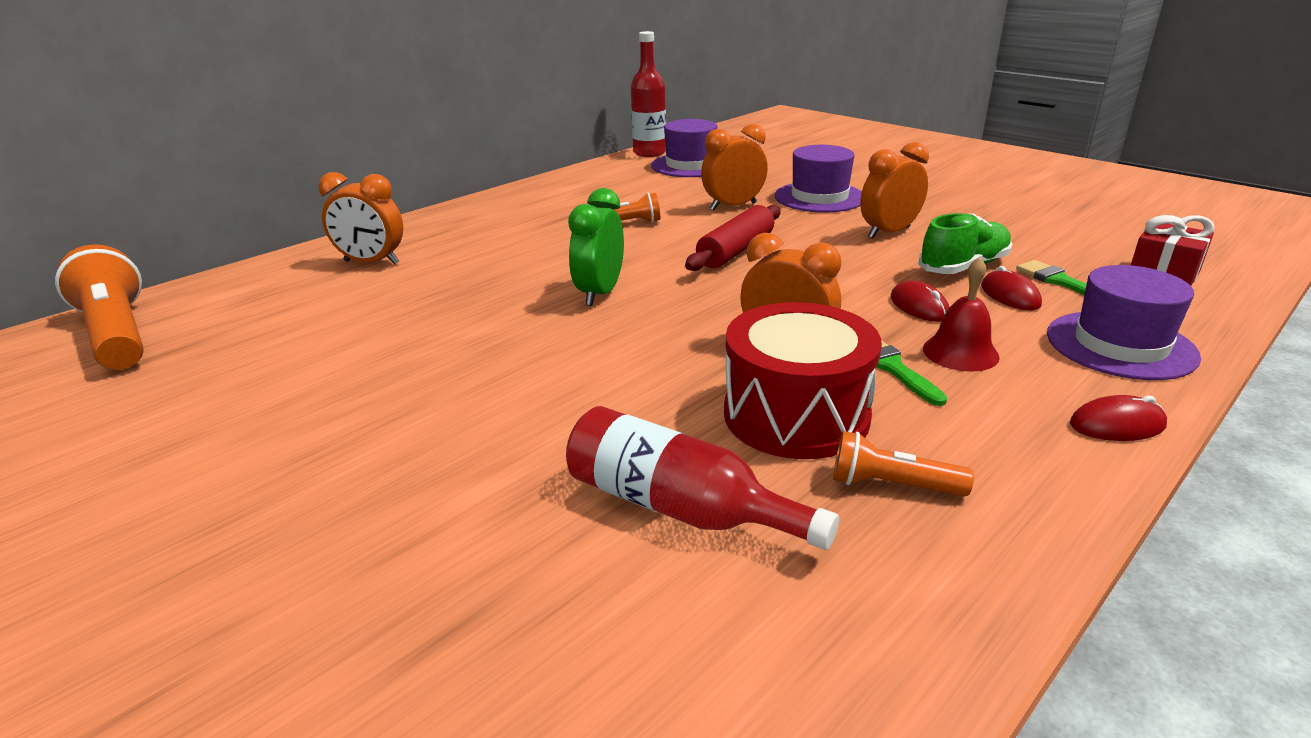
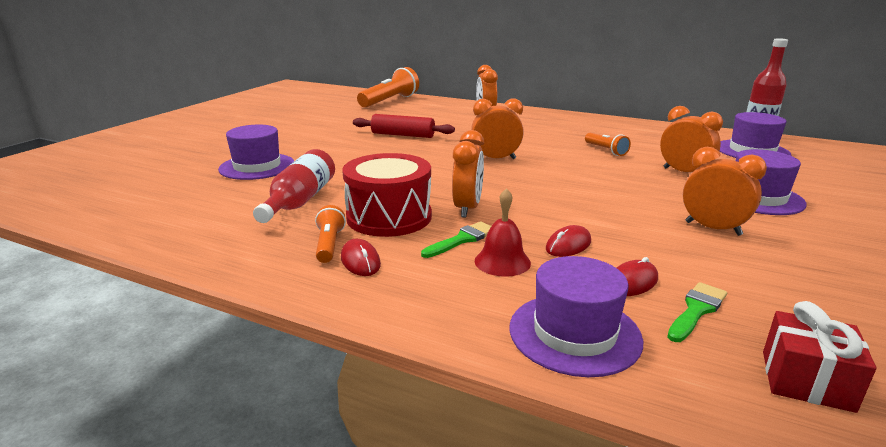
camera: 70 degrees right, 5 degrees down
green clock [568,188,624,306] -> orange clock [471,98,524,159]
red rolling pin [685,205,781,271] -> red rolling pin moved to [353,114,455,138]
green shoe [918,213,1012,274] -> none
red mouse [1070,395,1167,441] -> red mouse moved to [341,239,381,276]
none -> purple hat [218,125,294,180]

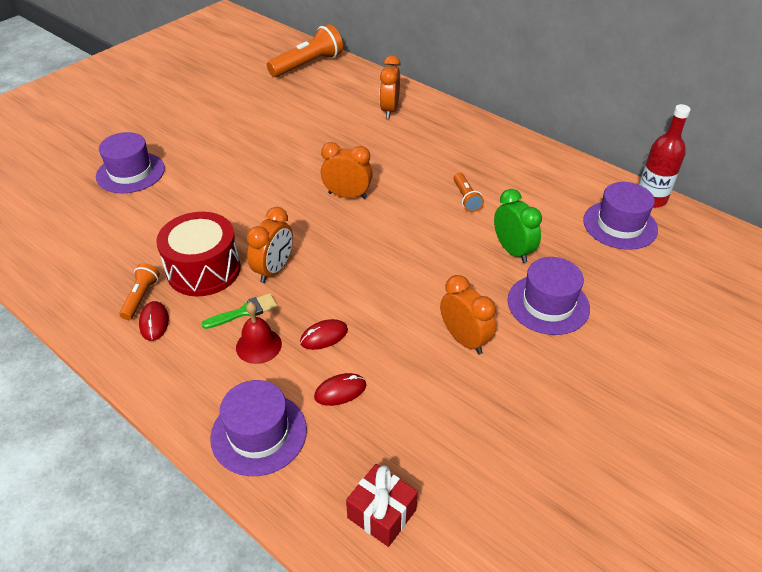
camera: 15 degrees right, 20 degrees up
red bottle [253,149,335,223] -> none
red rolling pin [353,114,455,138] -> none
orange clock [660,106,723,173] -> green clock [494,189,542,263]
green brush [667,282,727,342] -> none

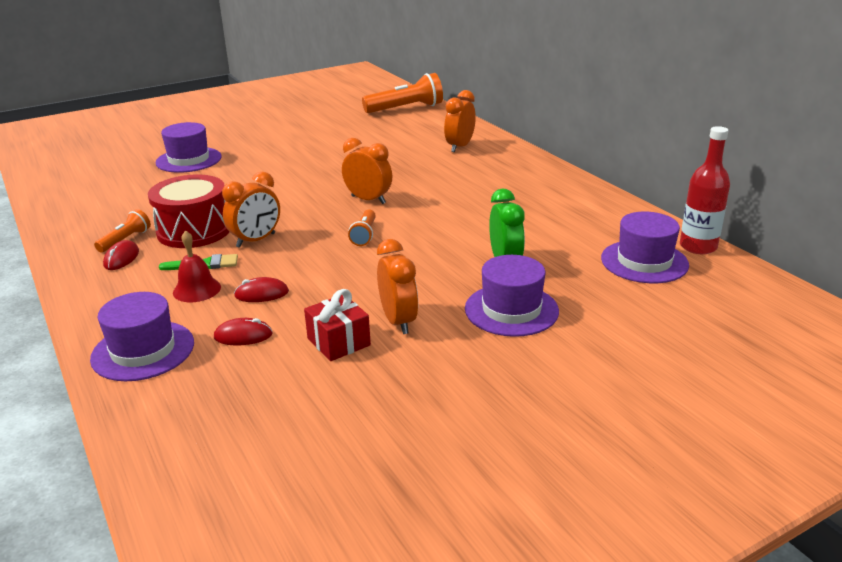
camera: 20 degrees right, 15 degrees down
red gift [346,464,418,547] -> red gift moved to [304,289,371,361]
orange flashlight [453,173,484,212] -> orange flashlight moved to [348,209,376,246]

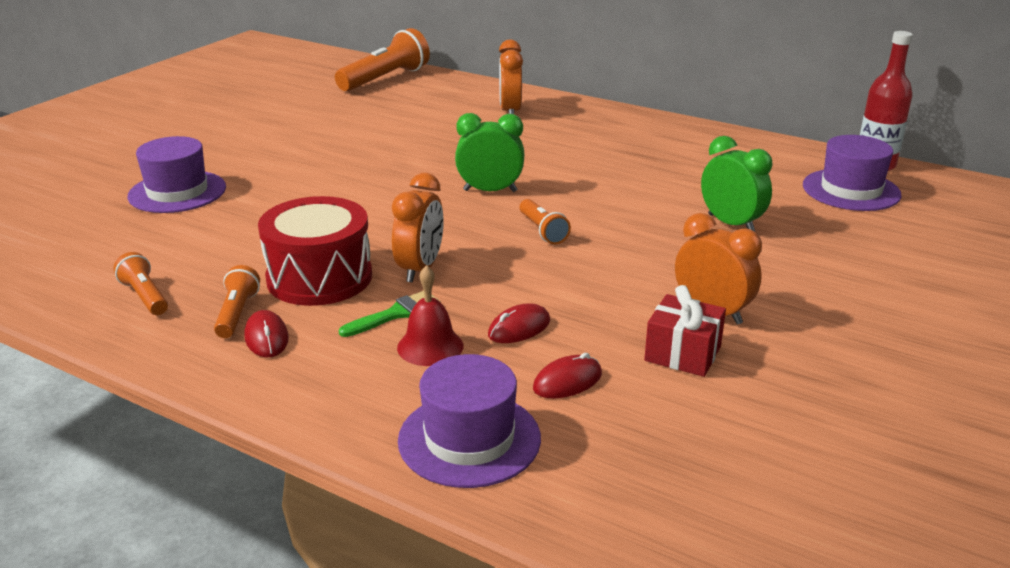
camera: 30 degrees left, 0 degrees up
orange clock [342,138,392,204] -> green clock [455,113,525,192]
purple hat [465,255,559,337] -> none
none -> orange flashlight [114,252,168,315]

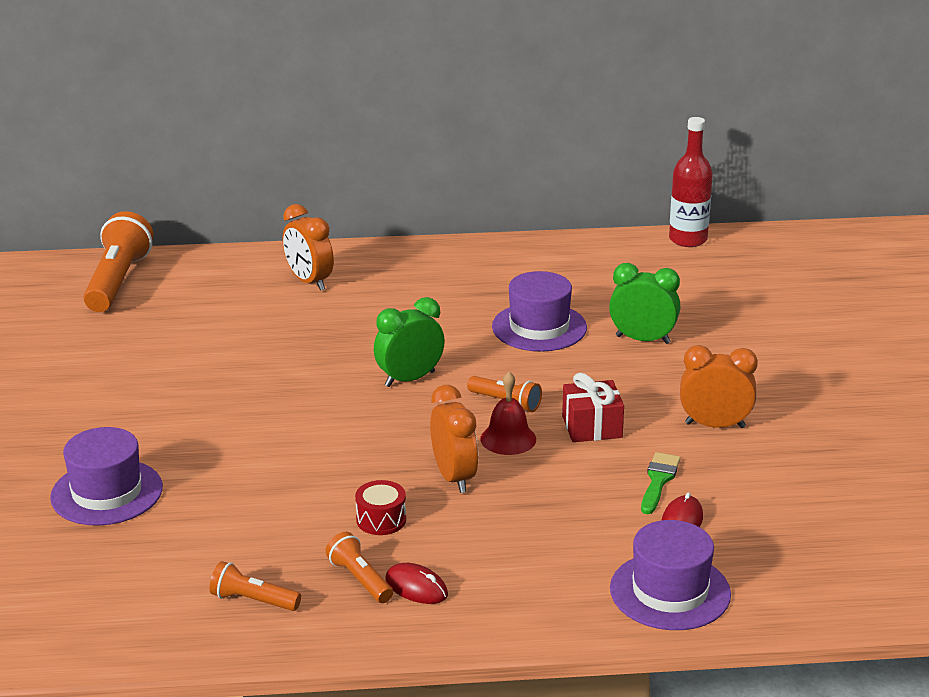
camera: 35 degrees left, 0 degrees up
red drum [258,196,372,306] -> red drum [355,480,406,535], size x0.47
green brush [339,291,441,337] -> green brush moved to [641,452,681,514]
red bell [397,265,463,366] -> red bell moved to [480,372,536,455]
red mouse [488,304,550,343] -> none
red gift [644,285,726,377] -> red gift moved to [562,373,624,442]
purple hat [803,135,901,211] -> purple hat moved to [492,271,587,352]

